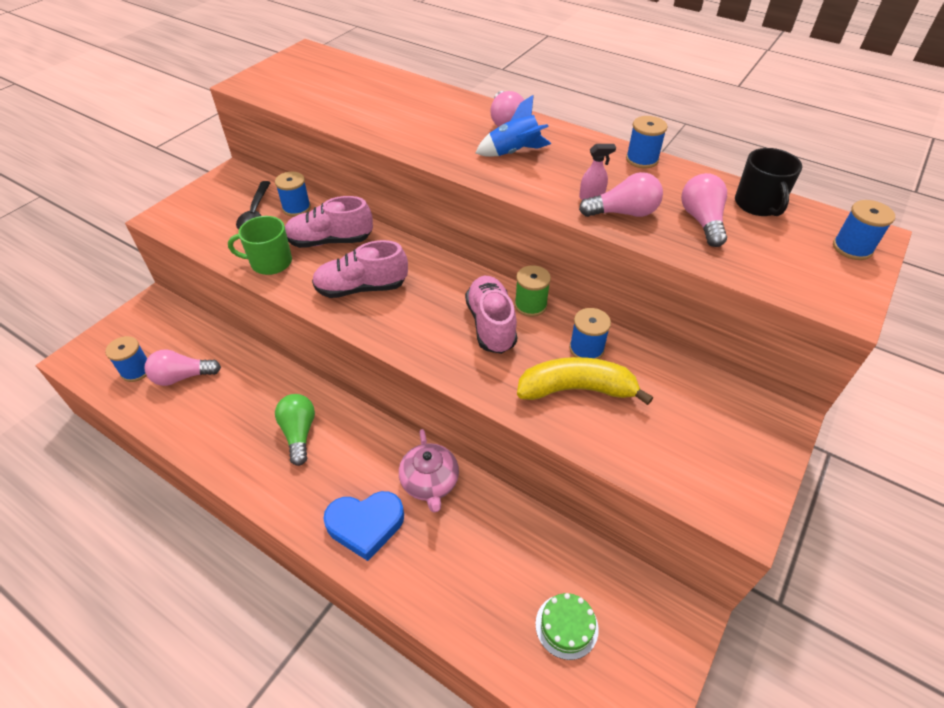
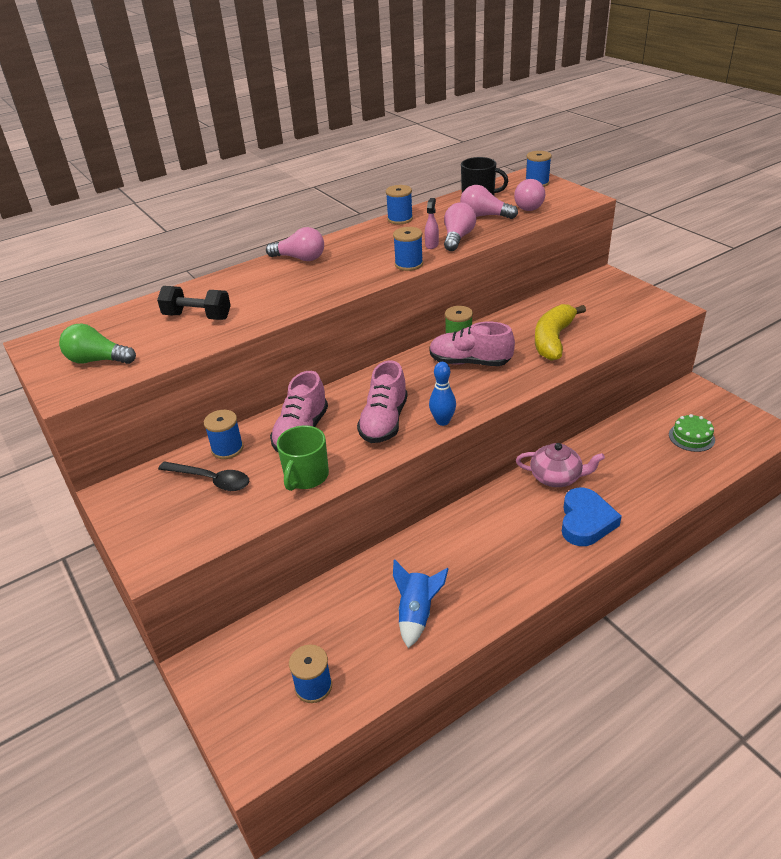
camera: 65 degrees left, 10 degrees down
pink light bulb [145,349,221,386] -> pink light bulb moved to [514,179,545,211]
green light bulb [275,394,315,466] -> green light bulb moved to [59,324,136,364]
blue rocket [476,95,551,157] -> blue rocket moved to [393,559,448,648]
blue spool [569,308,611,359] -> blue spool moved to [393,227,423,271]
none -> black dumbbell [157,286,231,320]
none -> blue bowling pin [429,362,456,426]

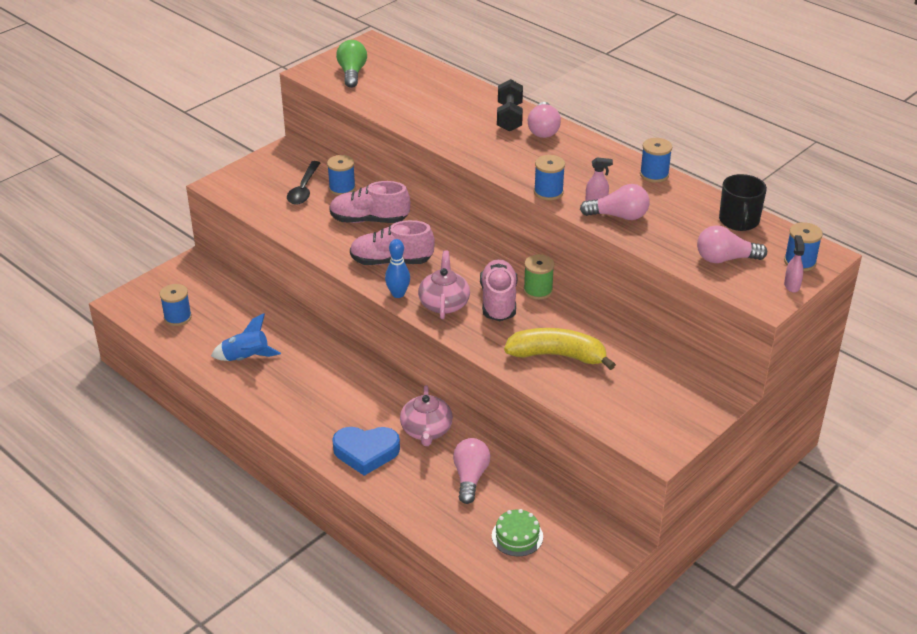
camera: 75 degrees right, 0 degrees up
black dumbbell [157,286,231,320] -> black dumbbell moved to [497,79,523,132]
green mug [277,425,329,491] -> none
pink light bulb [460,185,518,219] -> pink light bulb moved to [453,438,491,504]
none -> pink teapot [418,250,470,319]
none -> pink spray bottle [784,235,805,293]

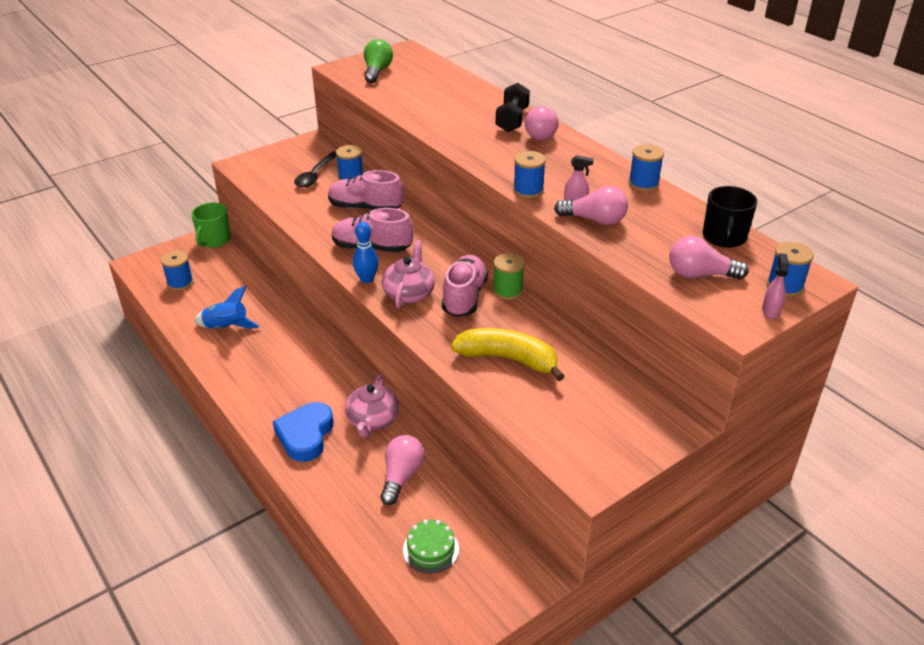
camera: 10 degrees right, 0 degrees up
blue heart [332,427,400,476] -> blue heart turned 90 degrees clockwise [273,402,333,462]
none -> green mug [191,203,231,248]

